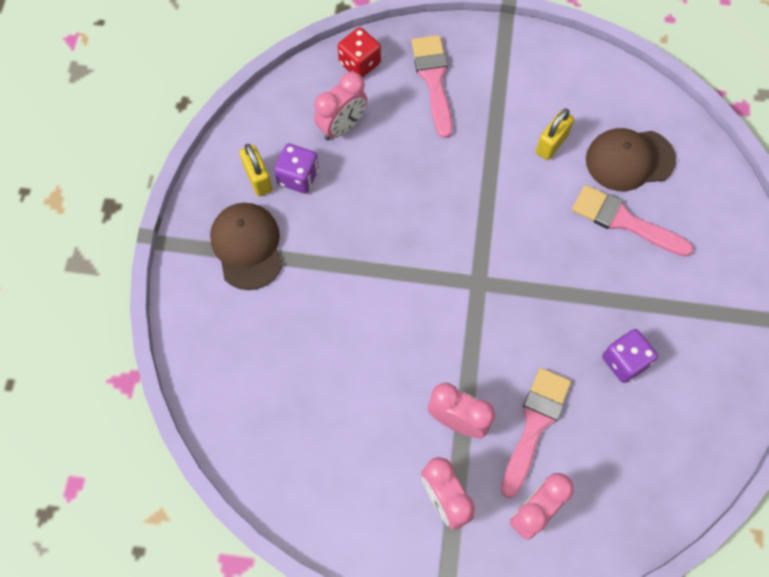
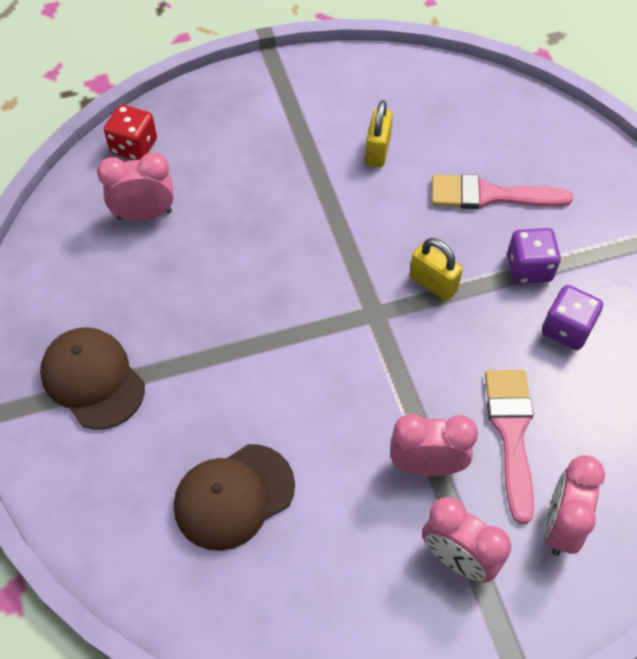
camera: 25 degrees left, 10 degrees down
yellow padlock [239,144,273,197] -> yellow padlock moved to [409,238,463,301]
purple dice [274,143,319,194] -> purple dice moved to [507,228,561,284]
pink clock [314,72,367,140] -> pink clock turned 120 degrees counterclockwise [97,152,174,221]
pink brush [411,35,452,138] -> none
brown cap [586,128,676,191] -> brown cap moved to [174,444,295,551]

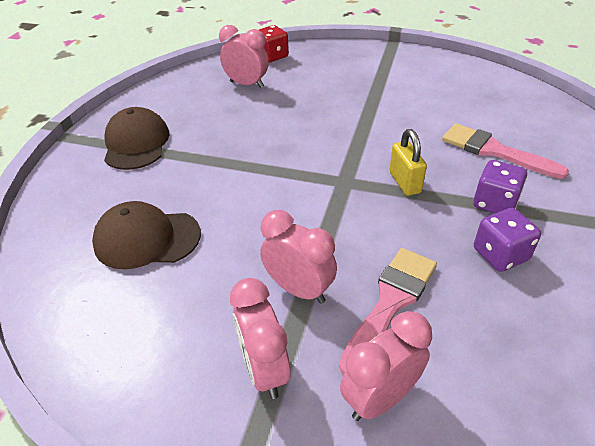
camera: 35 degrees right, 15 degrees down
yellow padlock [365,100,393,167] -> none

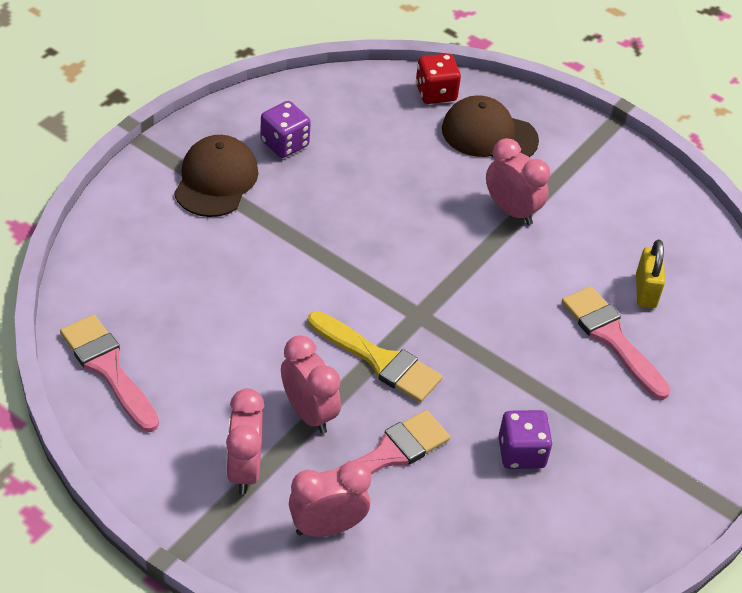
camera: 15 degrees right, 5 degrees up
brown cap [92,201,201,269] -> brown cap moved to [442,95,539,157]
pink clock [219,25,269,88] -> pink clock moved to [486,138,550,225]
yellow padlock [390,129,427,196] -> yellow padlock moved to [636,240,665,308]
purple dice [473,160,527,213] -> purple dice moved to [260,101,311,158]
none -> pink brush [60,314,159,432]
none -> yellow brush [308,311,442,403]

